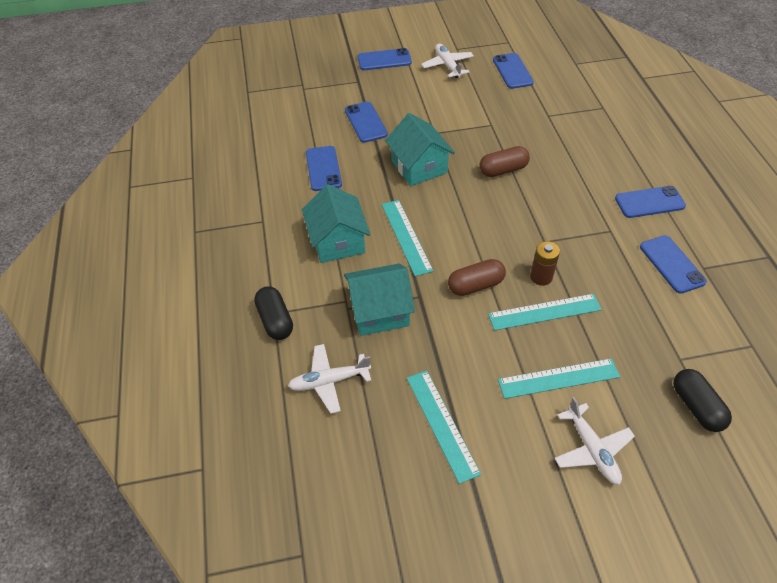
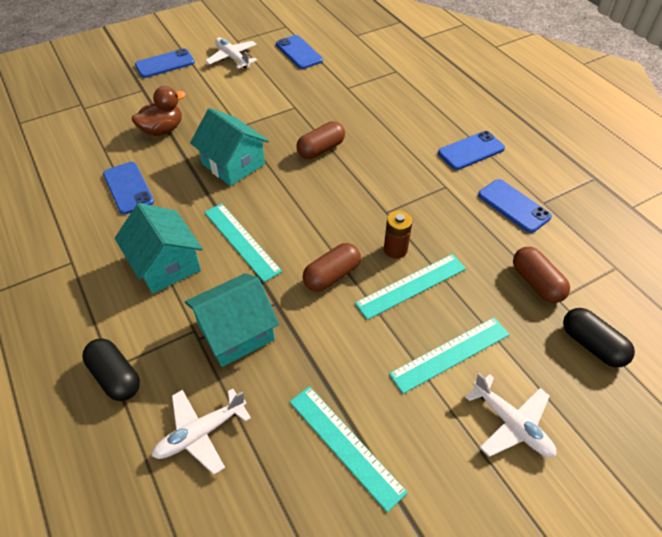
camera: 20 degrees left, 0 degrees up
blue phone [345,102,388,143] -> brown duck [132,86,185,136]
none -> brown capsule [513,247,570,303]

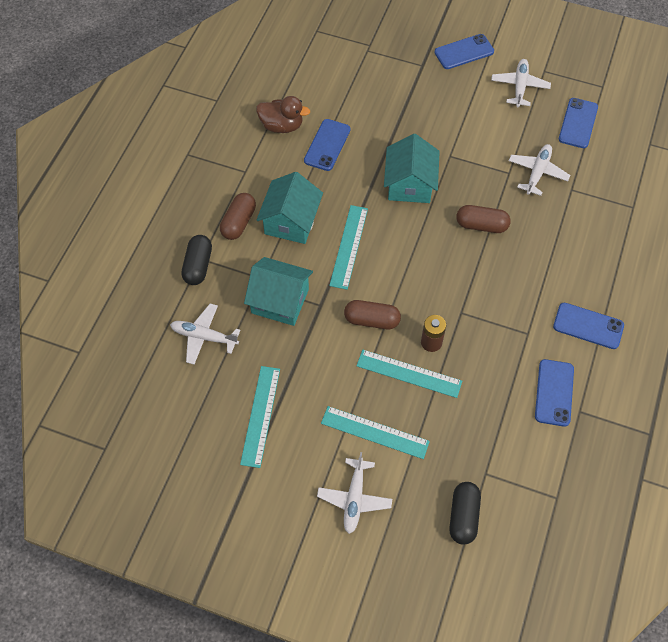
camera: 50 degrees right, 10 degrees up
brown duck [132,86,185,136] -> brown duck moved to [256,96,310,133]
blue phone [135,48,195,78] -> blue phone turned 45 degrees counterclockwise [434,34,494,69]
brown capsule [513,247,570,303] -> brown capsule moved to [220,193,256,240]
none -> white plane [509,144,570,196]

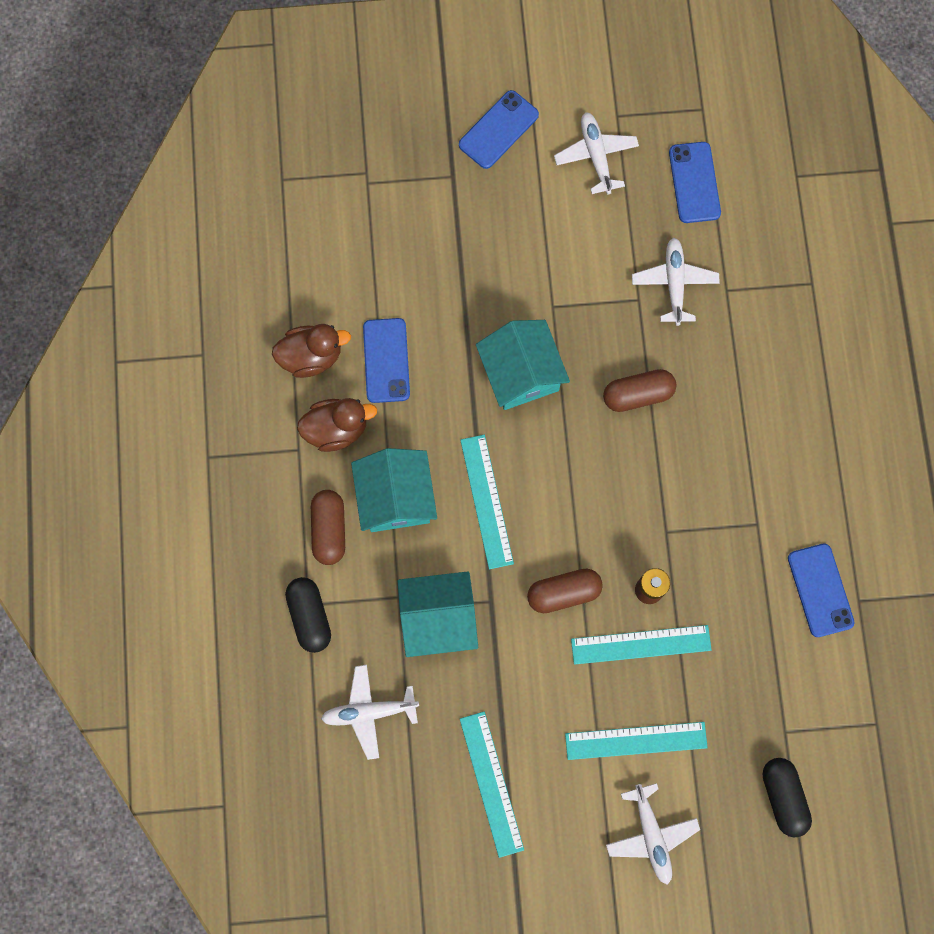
camera: 25 degrees left, 15 degrees up
blue phone [553,303,624,349] -> none
none -> brown duck [297,398,377,452]

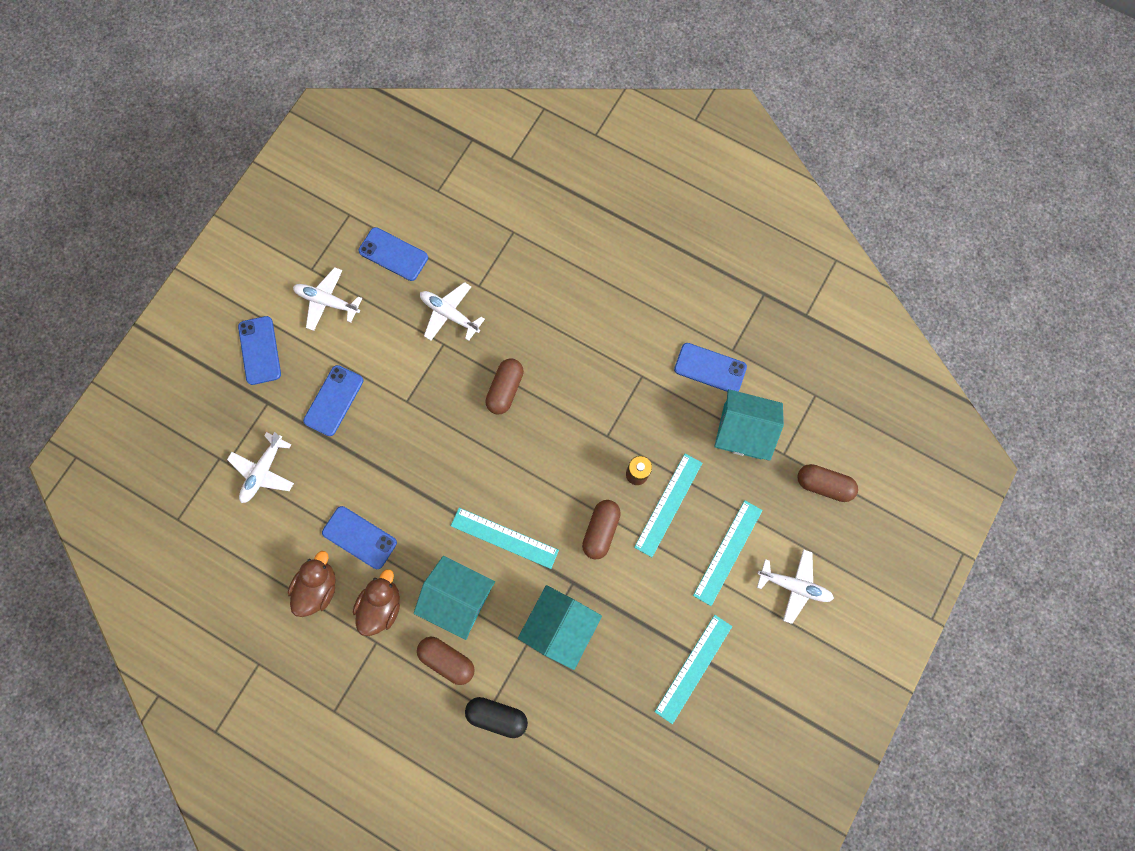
camera: 55 degrees left, 0 degrees up
white plane [321,665,419,760] -> white plane moved to [227,432,294,503]
turquoise ruler [460,712,524,858] -> turquoise ruler turned 75 degrees counterclockwise [655,615,732,724]
turquoise house [476,320,570,410] -> turquoise house moved to [714,389,784,461]
black capsule [762,758,812,838] -> brown capsule [797,464,858,502]
none -> blue phone [303,365,363,436]

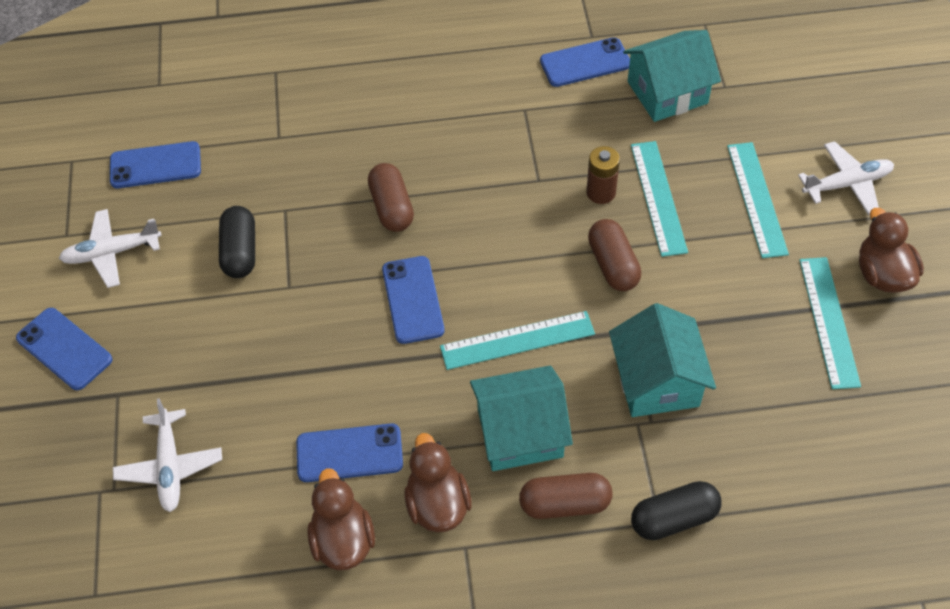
camera: 35 degrees left, 20 degrees down
blue phone [303,365,363,436] -> blue phone moved to [382,256,444,344]
white plane [420,282,485,341] -> none
brown capsule [797,464,858,502] -> none
none -> black capsule [219,206,255,278]
none -> brown duck [859,208,924,293]

